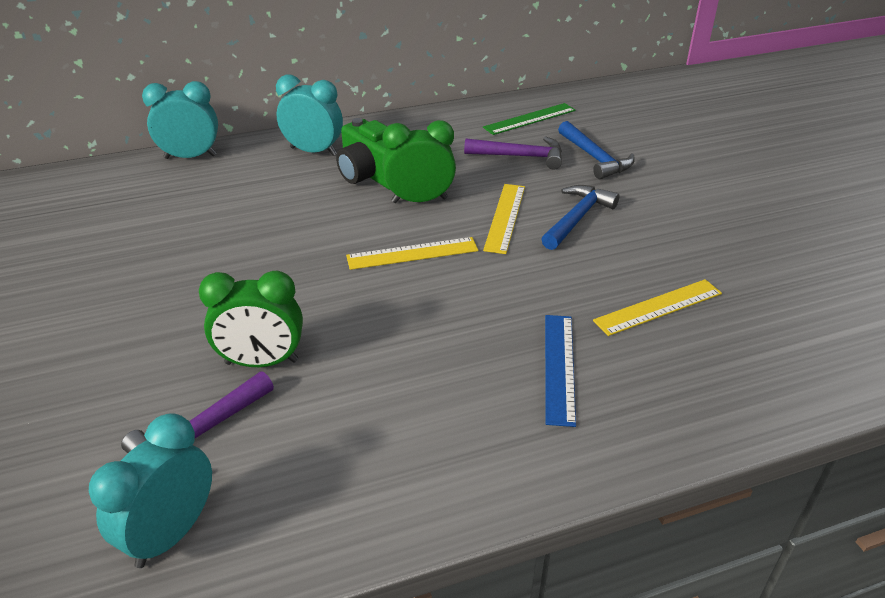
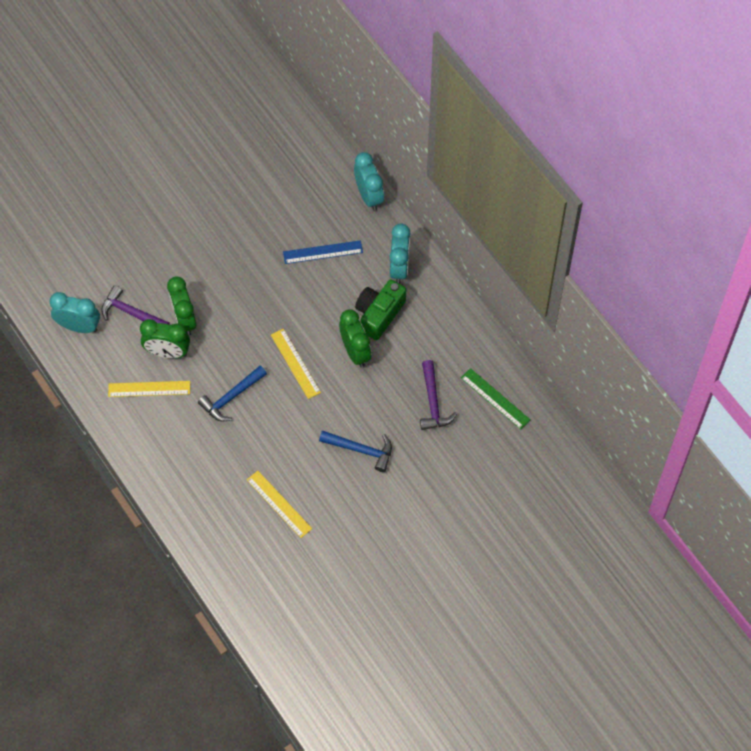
camera: 75 degrees right, 25 degrees up
yellow ruler [483,184,525,254] -> yellow ruler moved to [108,381,190,397]
blue ruler [545,315,576,427] -> blue ruler moved to [283,240,363,264]
blue hammer [558,121,635,179] -> blue hammer moved to [198,366,267,421]
none -> green clock [140,319,190,359]

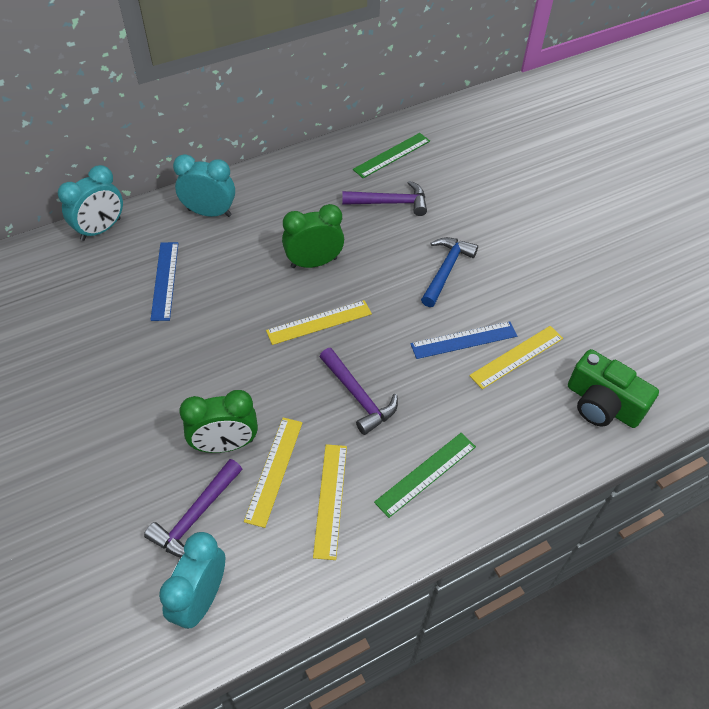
camera: 85 degrees left, 10 degrees down
green clock [140,319,190,359] -> yellow ruler [244,417,303,528]
blue hammer [198,366,267,421] -> purple hammer [320,348,398,435]
turquoise clock [354,152,384,211] -> turquoise clock turned 150 degrees clockwise [58,165,123,241]
green camera [355,280,406,340] -> green camera moved to [568,349,659,428]
none -> green ruler [374,433,476,518]
none -> blue ruler [410,321,517,359]

